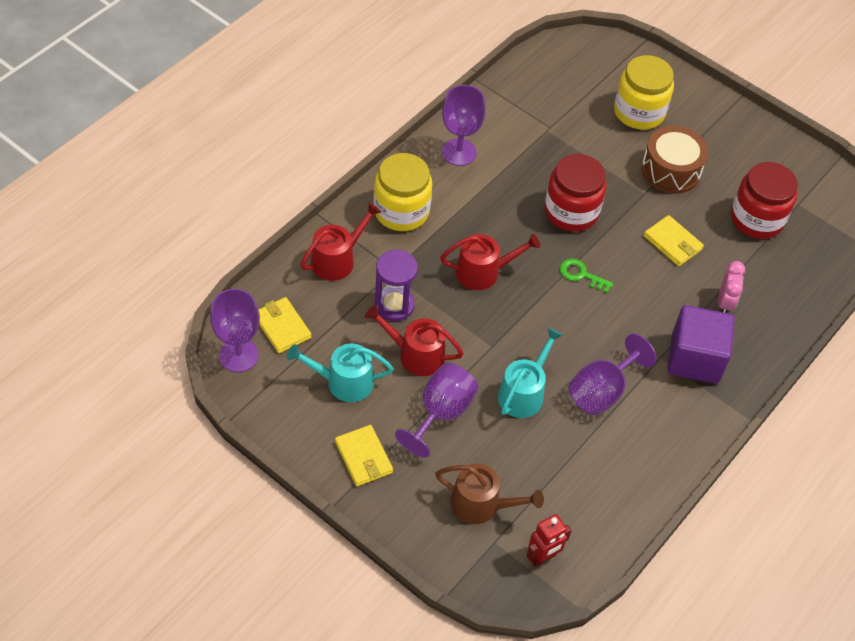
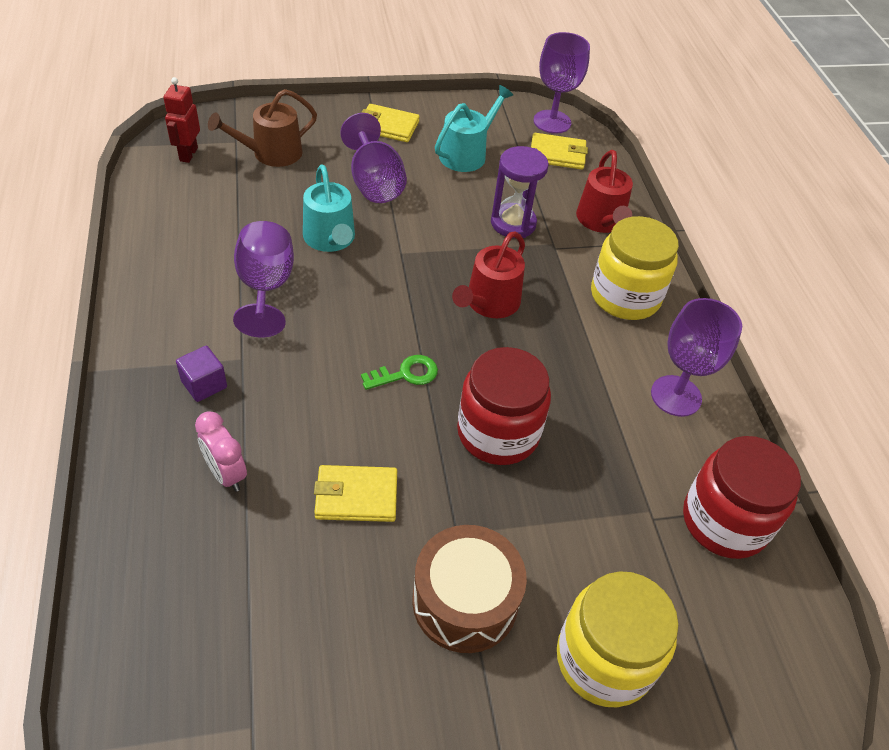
camera: 130 degrees right, 5 degrees down
red watering can [365,305,464,376] -> none
purple cube [667,305,735,384] -> purple cube [176,346,227,402], size x0.48
red jar [731,162,798,239] -> red jar moved to [683,436,801,559]

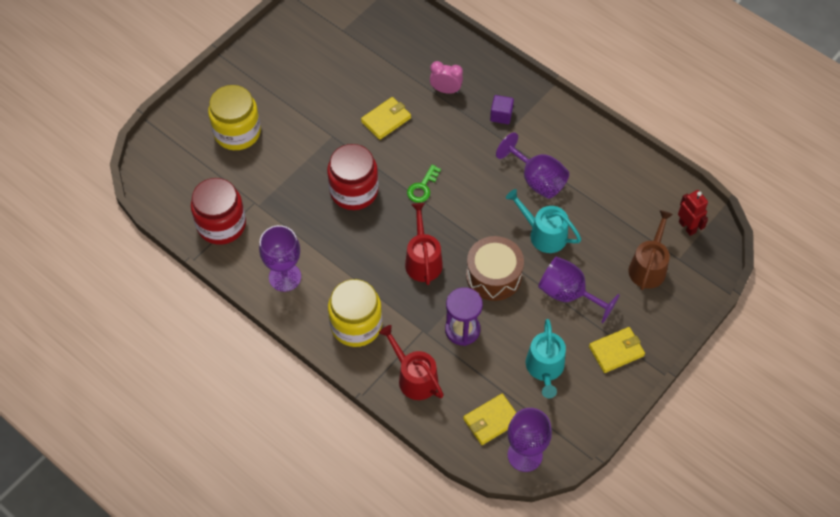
camera: 145 degrees right, 10 degrees up
brown drum [412,525,527,653] -> brown drum moved to [466,236,524,301]

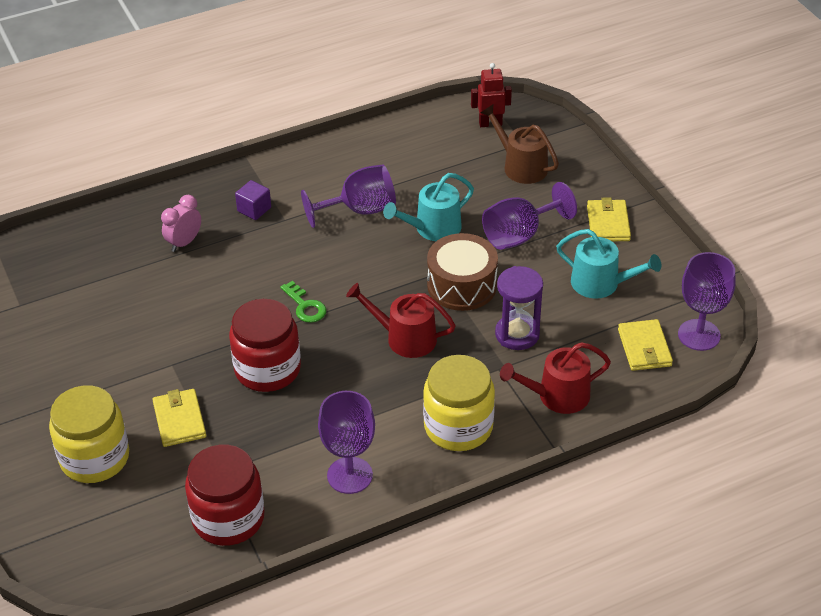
camera: 65 degrees left, 15 degrees down
yellow wallet [361,97,411,140] -> yellow wallet moved to [152,389,206,447]

